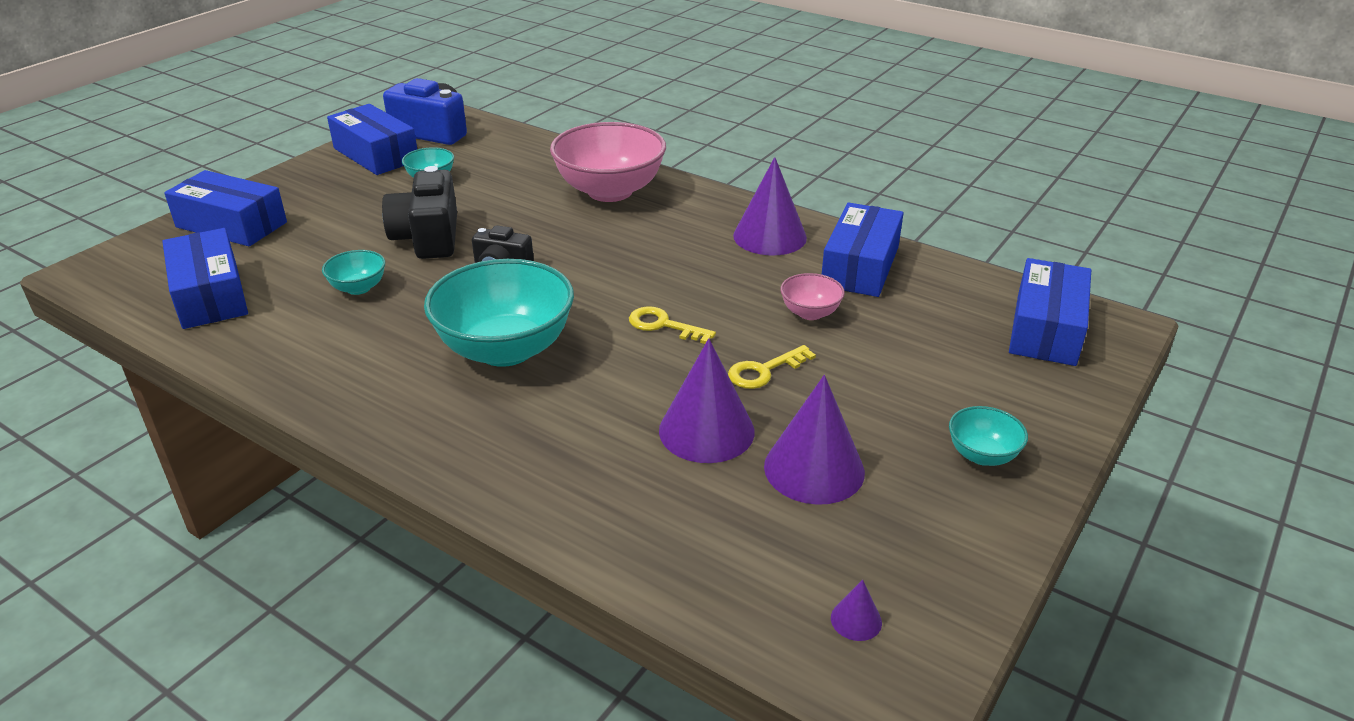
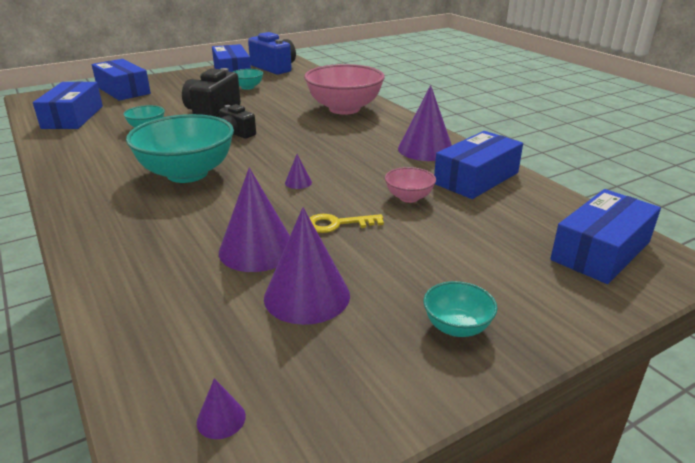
camera: 25 degrees right, 5 degrees down
yellow key [629,306,716,344] -> purple cone [285,154,312,189]

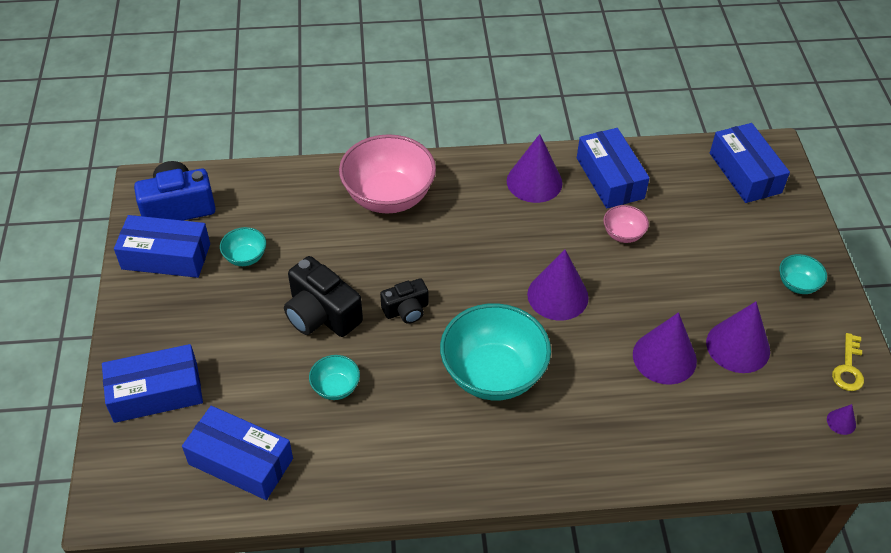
camera: 65 degrees left, 20 degrees up
purple cone [285,154,312,189] -> purple cone [527,250,589,321], size x2.31
yellow key [310,214,384,233] -> yellow key moved to [832,333,864,391]

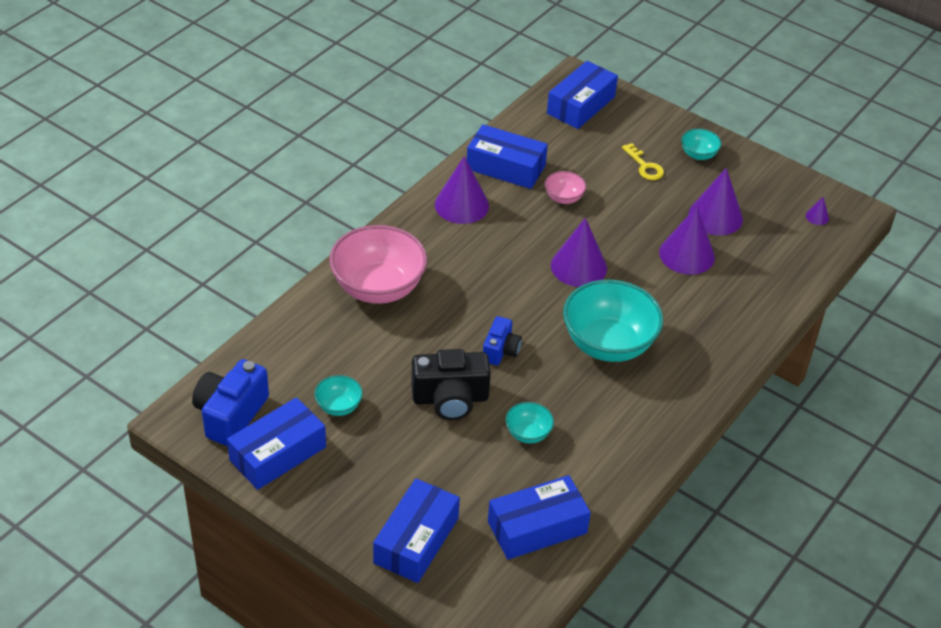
camera: 50 degrees left, 5 degrees down
black camera [380,278,428,324] -> blue camera [483,316,522,365]
blue box [710,123,790,203] -> blue box turned 75 degrees counterclockwise [547,61,618,129]
yellow key [832,333,864,391] -> yellow key moved to [622,143,664,180]

